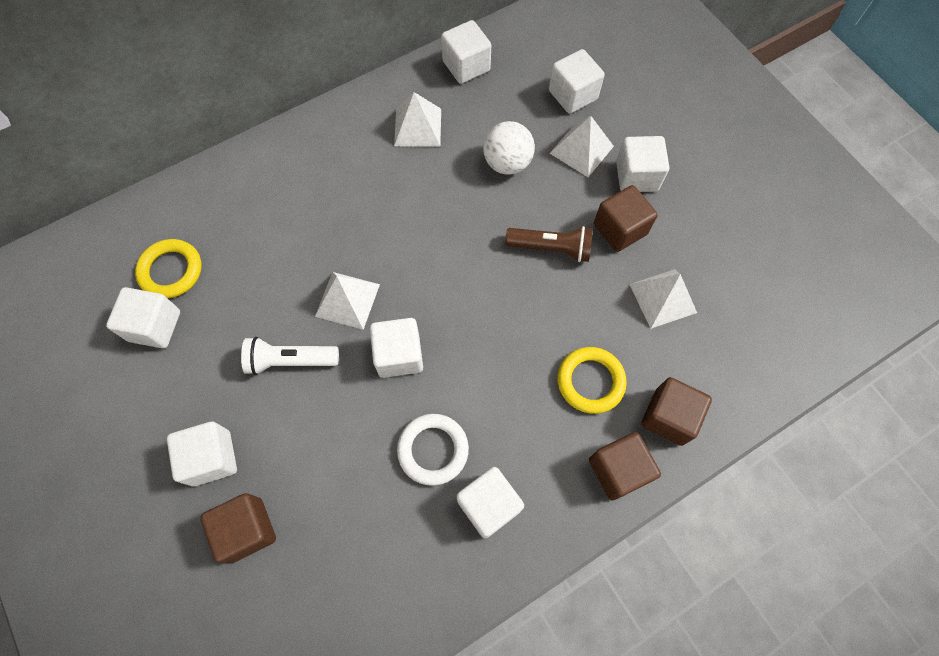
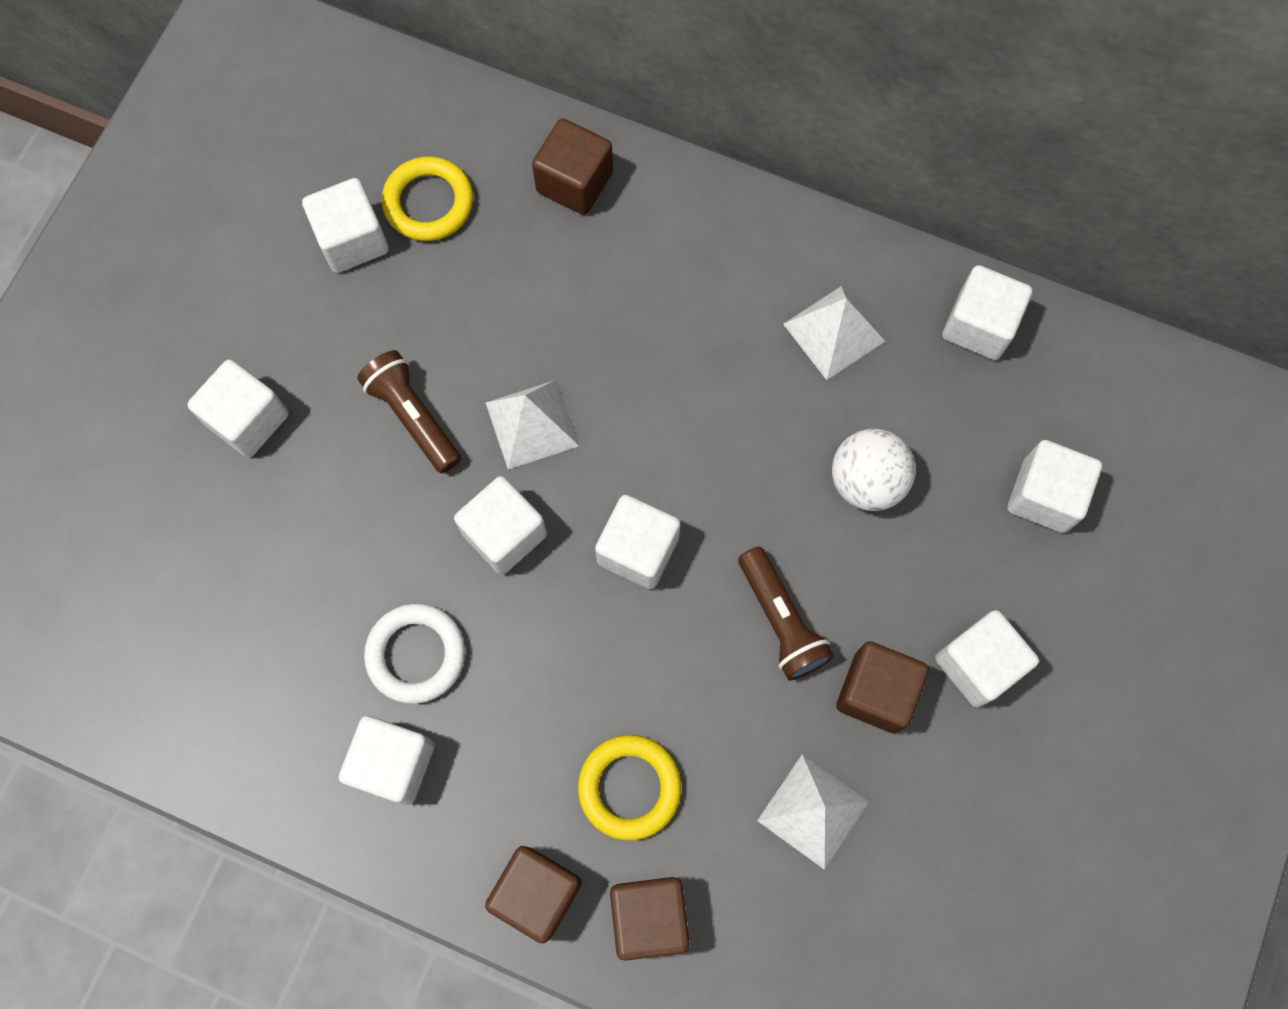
camera: 55 degrees right, 5 degrees up
brown cube [200,493,276,563] -> brown cube moved to [532,118,613,215]
white flashlight [241,337,339,375] -> brown flashlight [357,350,461,473]
white pyramid [550,116,614,177] -> none
none -> white cube [595,495,681,589]

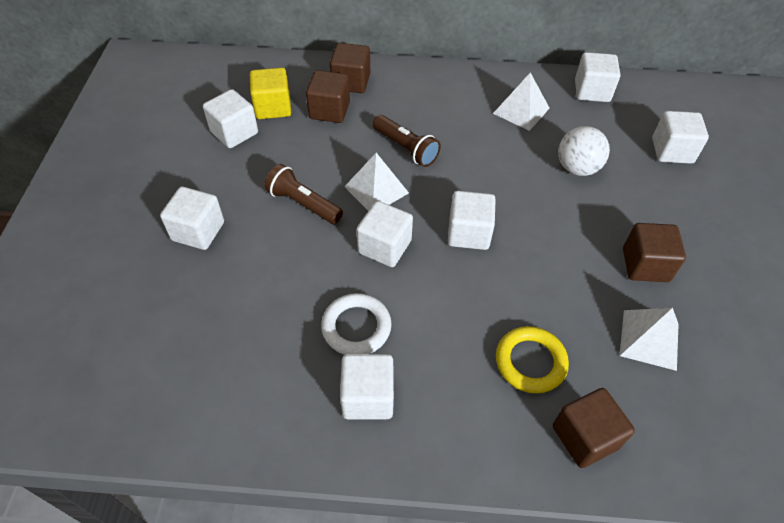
camera: 20 degrees left, 20 degrees down
yellow ring [382,156,473,241] -> yellow cube [250,68,291,119]
brown cube [485,846,582,944] -> brown cube moved to [306,70,350,123]
brown flashlight [738,547,834,681] -> brown flashlight moved to [373,115,441,167]
white cube [935,610,1039,707] -> none

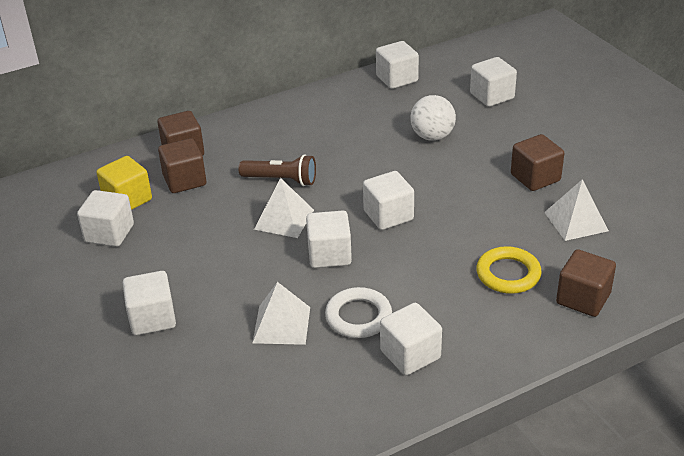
camera: 30 degrees left, 15 degrees down
brown flashlight [264,164,343,224] -> none
white pyramid [493,73,550,131] -> white pyramid moved to [253,282,310,345]

